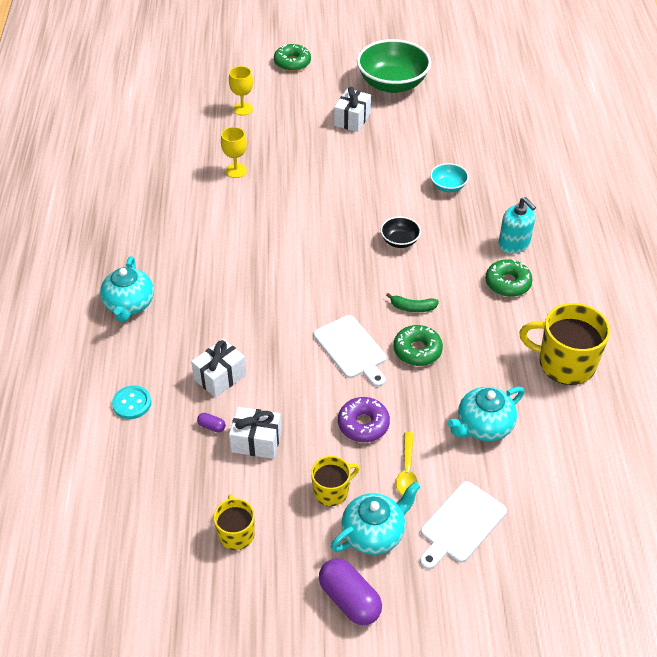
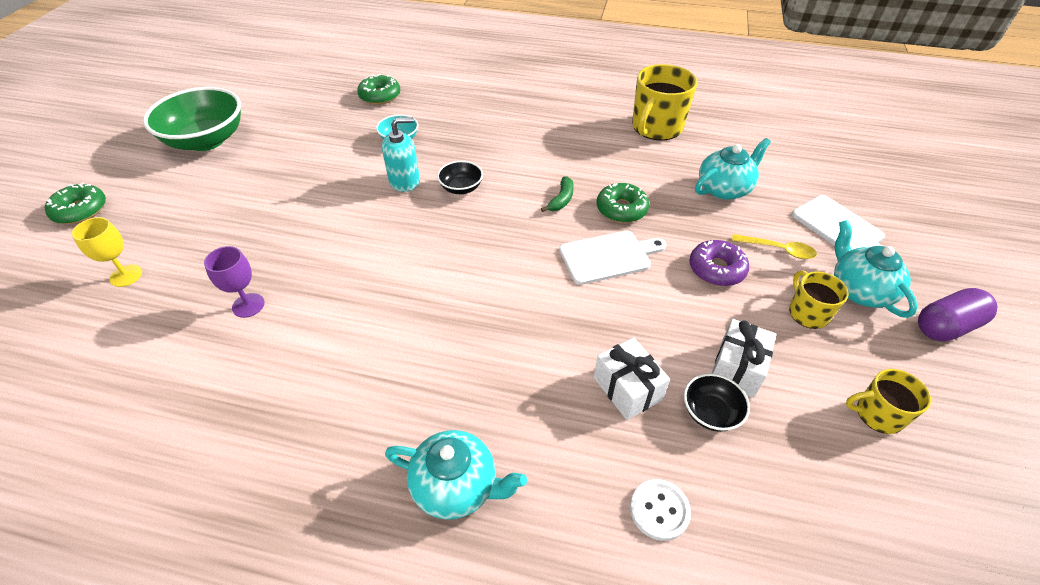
camera: 75 degrees left, 0 degrees up
turquoise button [112,386,151,419] -> white button [630,479,691,541]
purple capsule [197,413,225,432] -> black bowl [684,373,750,432]
yellow goblet [221,127,247,178] -> purple goblet [204,246,265,318]
white gift [334,87,371,132] -> none
turquoise teapot [447,387,525,441] -> turquoise teapot turned 105 degrees counterclockwise [695,138,771,200]
green donut [485,259,533,297] -> green donut moved to [357,74,400,105]
turquoise soap dispenser [498,197,536,254] -> turquoise soap dispenser moved to [382,117,420,192]

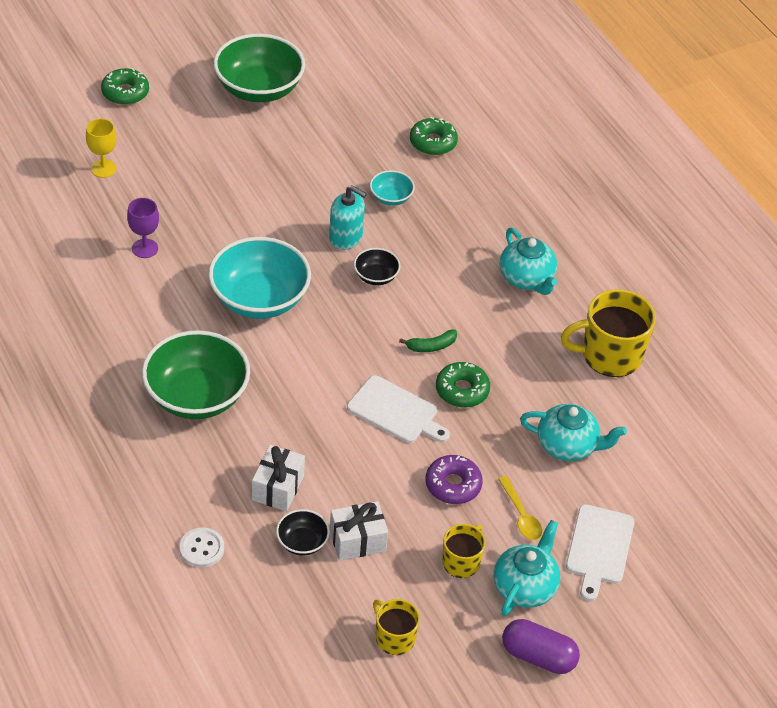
camera: 45 degrees right, 0 degrees up
turquoise teapot [385,430,527,520] -> turquoise teapot moved to [500,228,558,295]
none -> green bowl [142,330,250,419]
none -> turquoise bowl [208,237,311,319]

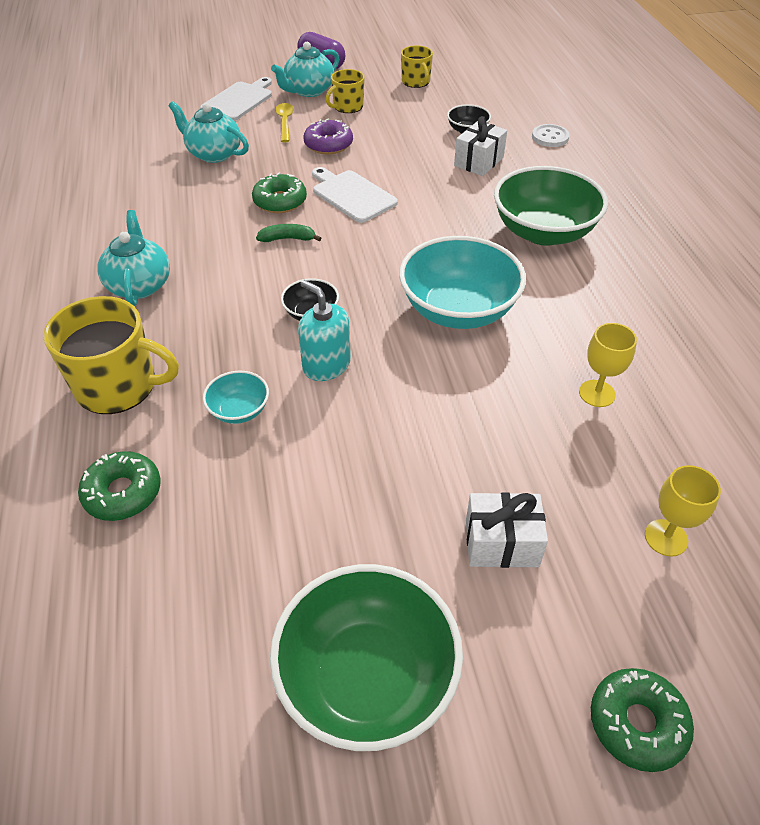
camera: 160 degrees left, 0 degrees up
purple goblet [127,198,159,258] -> yellow goblet [579,323,637,407]
white gift [330,501,388,561] -> white gift moved to [466,492,548,568]
yellow mug [561,289,656,377] -> yellow mug moved to [43,296,179,414]

